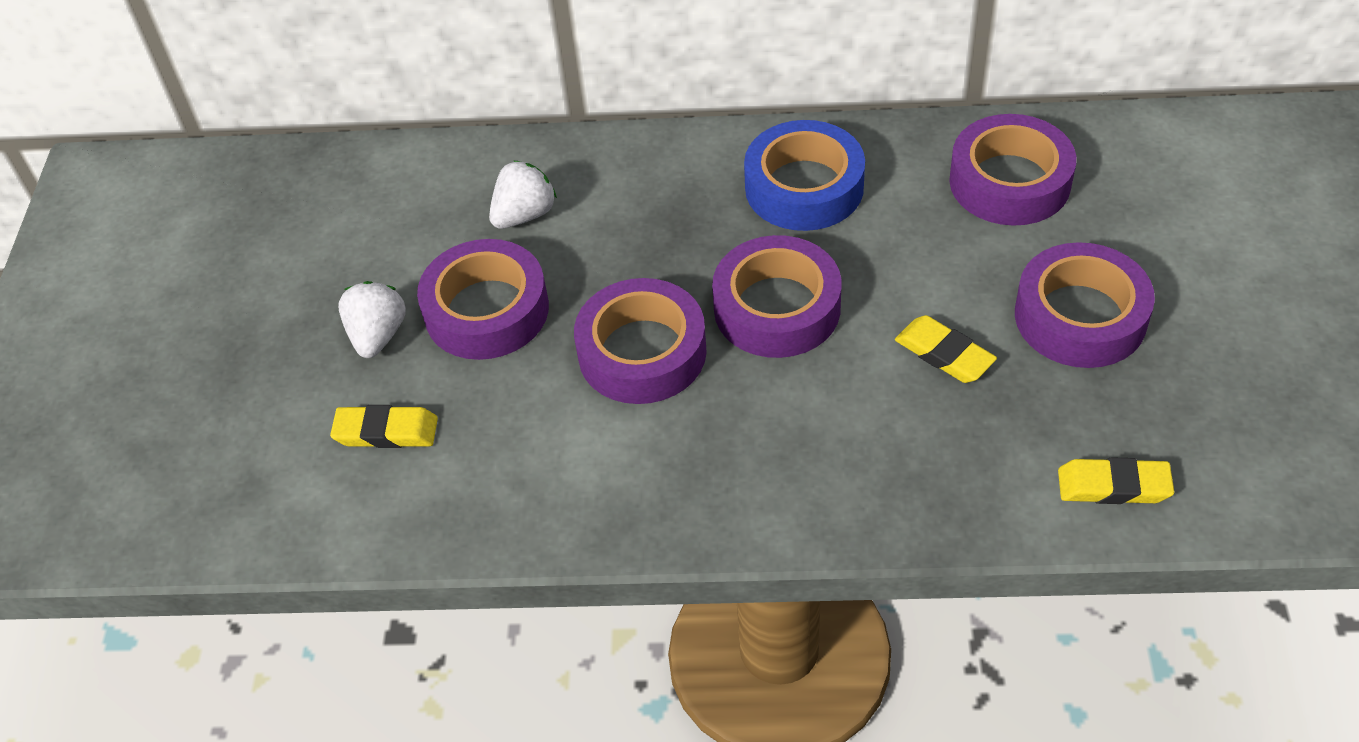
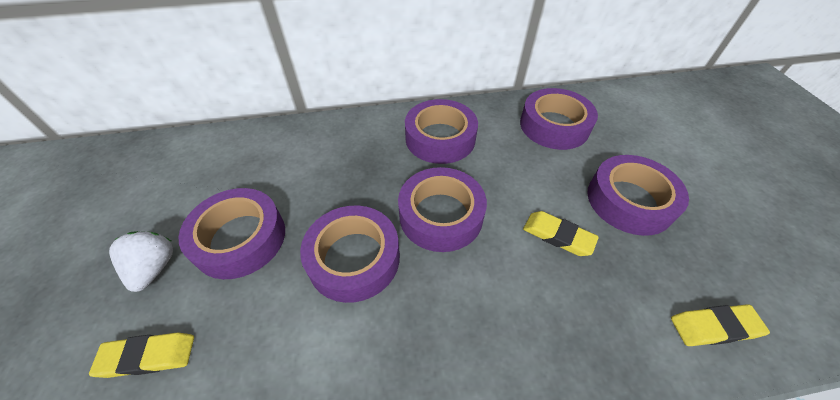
camera: 15 degrees left, 0 degrees up
white strawberry [489,161,557,229] -> none
blue tape [744,120,865,231] -> purple tape [405,99,478,164]

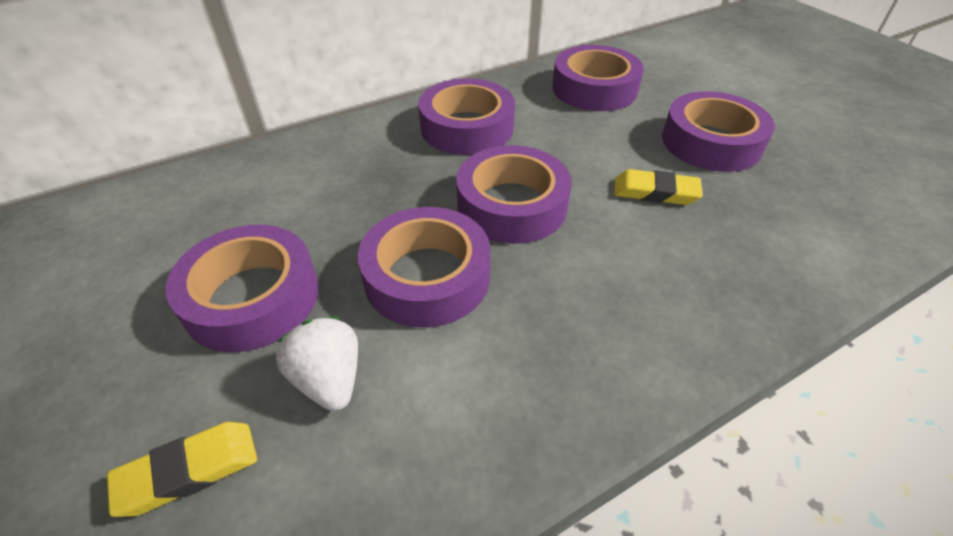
camera: 20 degrees left, 5 degrees down
white strawberry [109,231,173,292] -> white strawberry moved to [276,317,358,411]
yellow eraser [671,304,770,346] -> none

